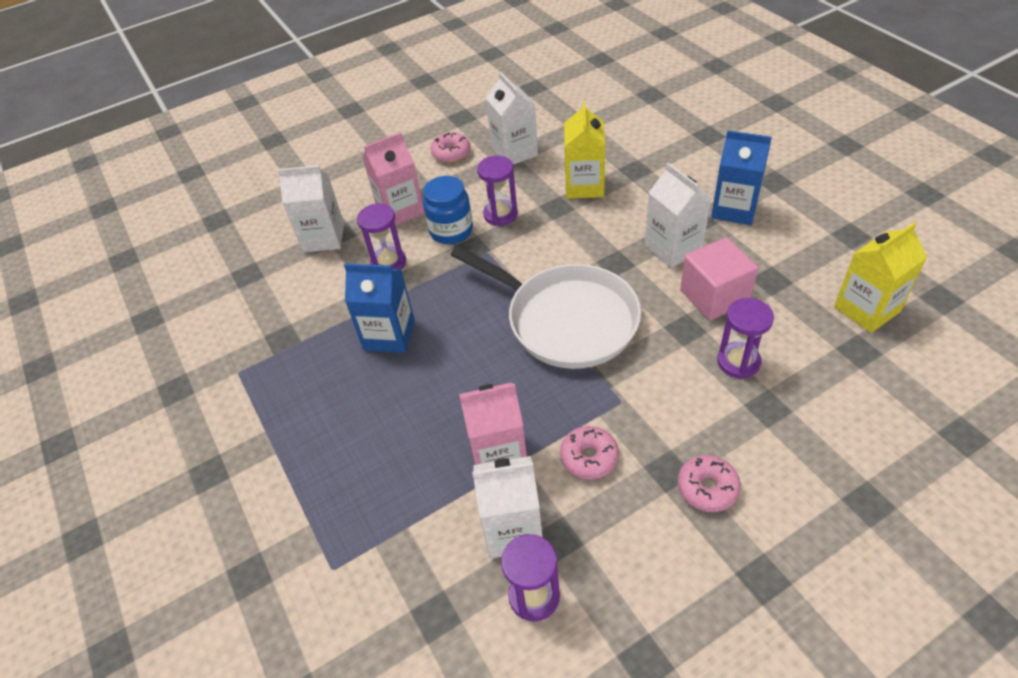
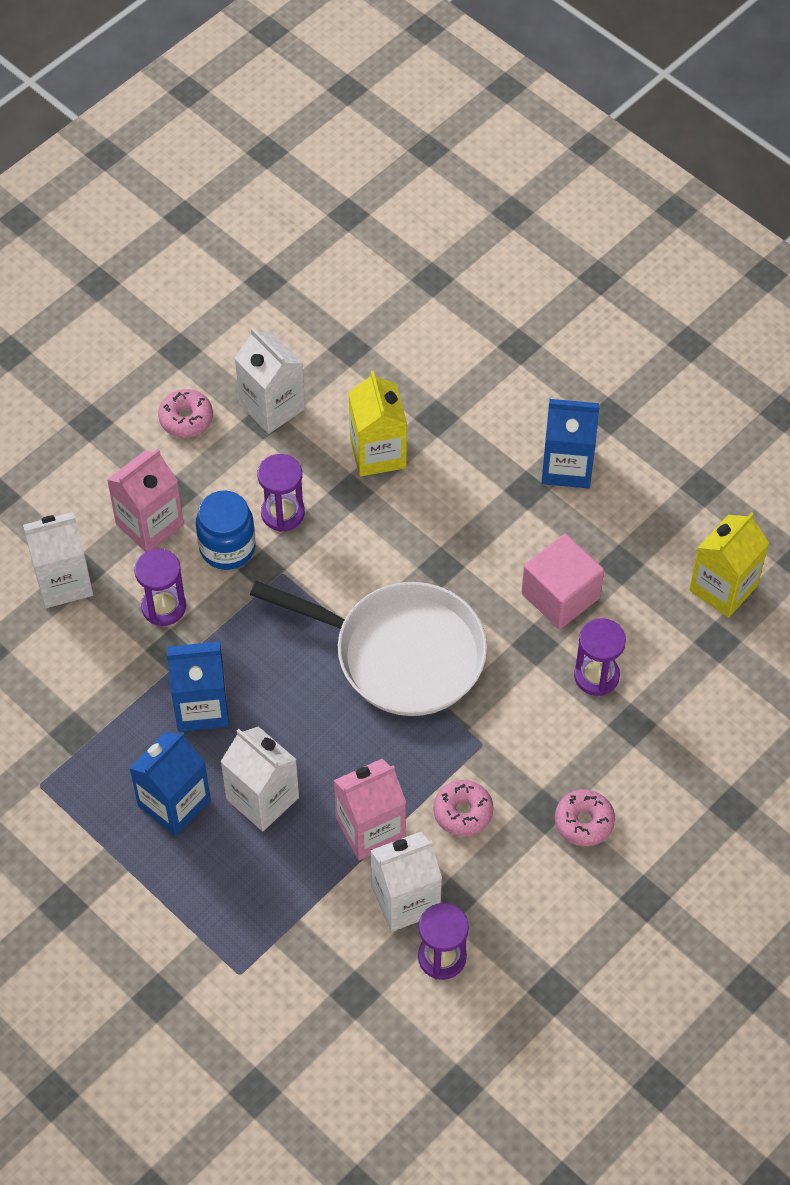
camera: 20 degrees left, 10 degrees up
white carton [645,163,712,268] -> white carton moved to [220,726,299,831]
none -> blue carton [129,731,211,836]

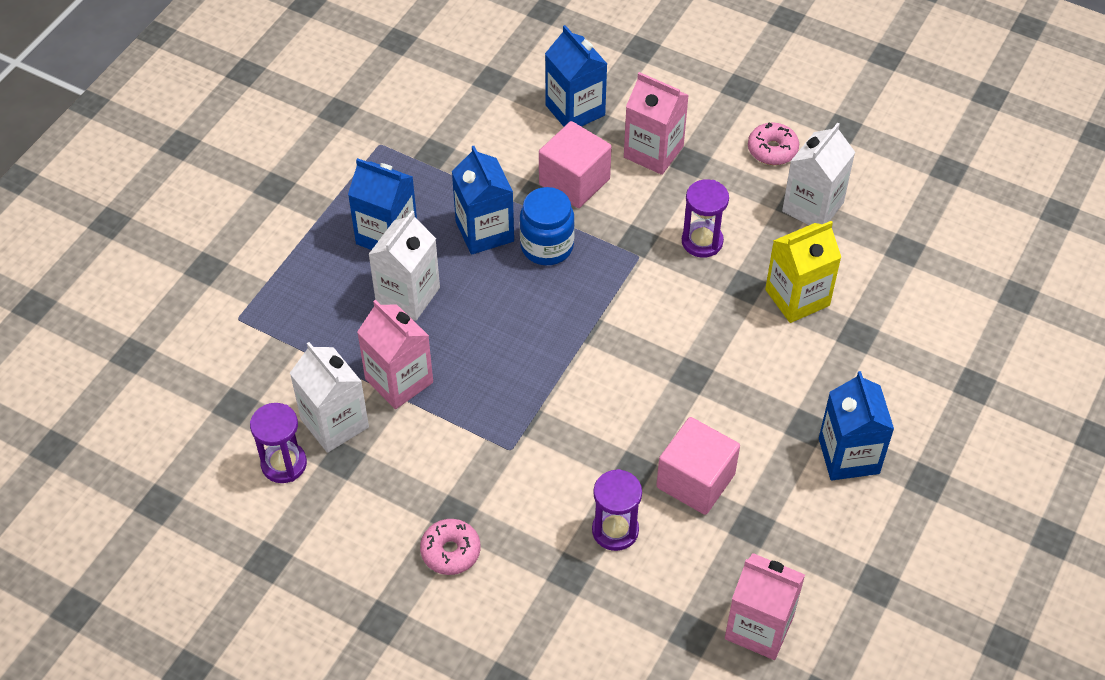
camera: 75 degrees right, 5 degrees down
white carton [23,512,93,608] -> blue carton [545,25,607,127]
purple hourglass [134,548,186,626] -> pink cube [539,121,612,208]
blue jar [196,490,255,570] -> blue jar moved to [520,187,575,265]
white pan [250,581,487,716] -> none
pink donut [433,780,494,837] -> none
yellow carton [689,512,769,618] -> pink carton [725,553,805,660]

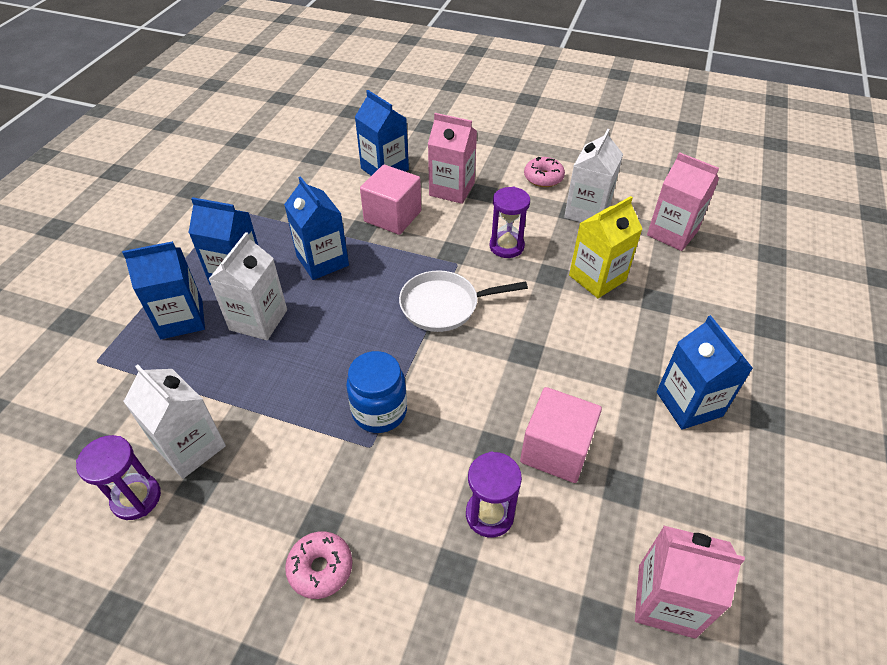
camera: 10 degrees left, 5 degrees down
pink carton [357,300,433,409] -> pink carton moved to [647,152,719,251]
blue jar [520,187,575,265] -> blue jar moved to [346,351,407,433]
none -> blue carton [122,241,205,339]
none -> white pan [399,270,528,332]

